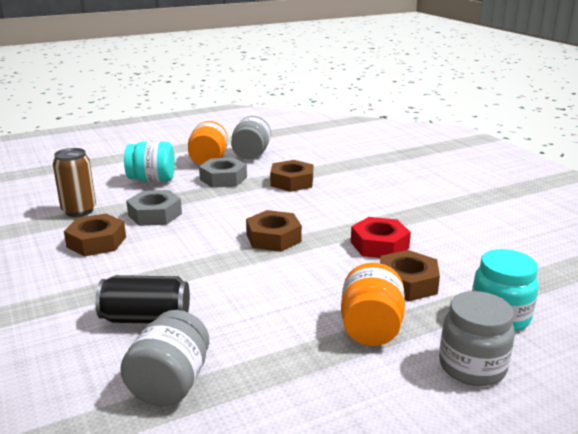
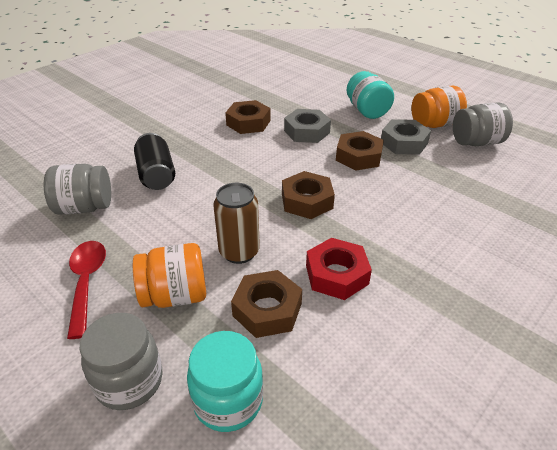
camera: 70 degrees right, 15 degrees up
brown can [53,148,96,217] -> brown can moved to [213,183,260,264]
brown nut [270,160,313,192] -> brown nut moved to [336,131,384,171]
none -> red spoon [67,241,106,339]

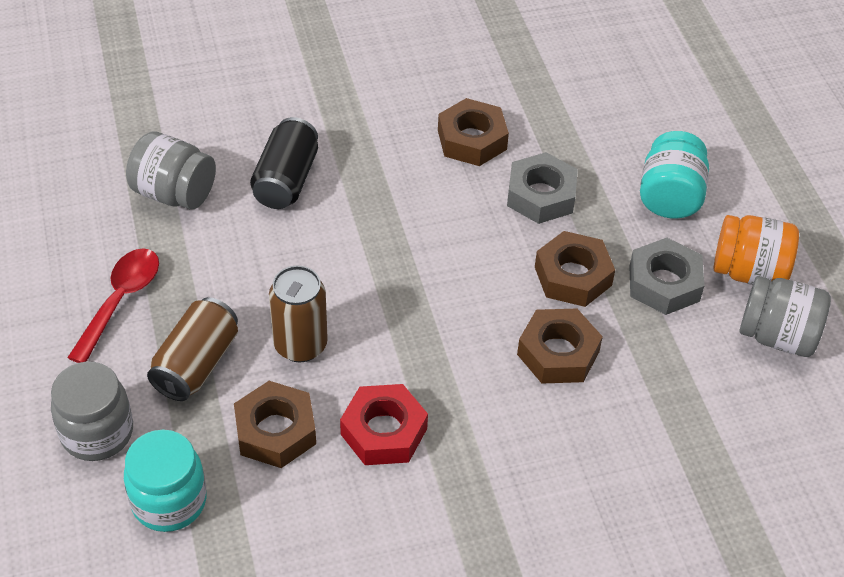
camera: 30 degrees right, 10 degrees up
orange jar [133,243,206,308] -> brown can [147,297,238,401]
brown nut [282,171,335,219] -> brown nut moved to [517,309,603,383]

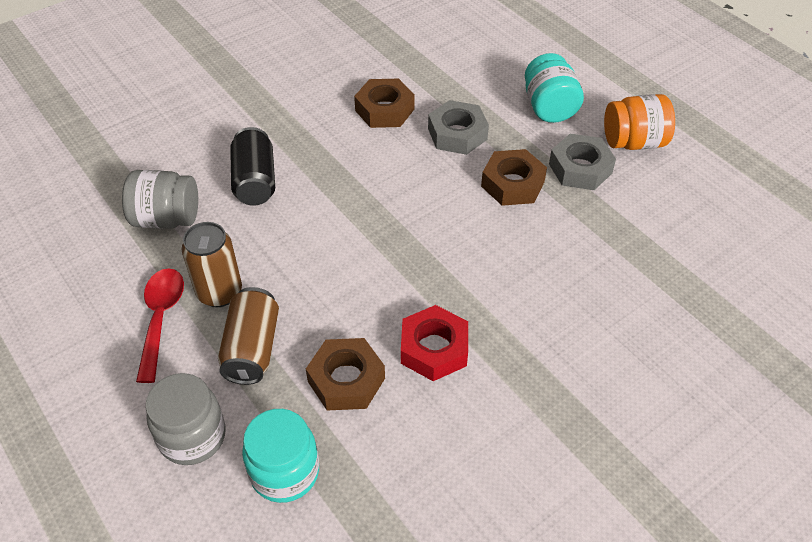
camera: 20 degrees left, 0 degrees up
brown can [269,265,328,362] -> brown can moved to [182,222,242,307]
brown nut [517,309,603,383] -> none
grey jar [739,276,831,357] -> none

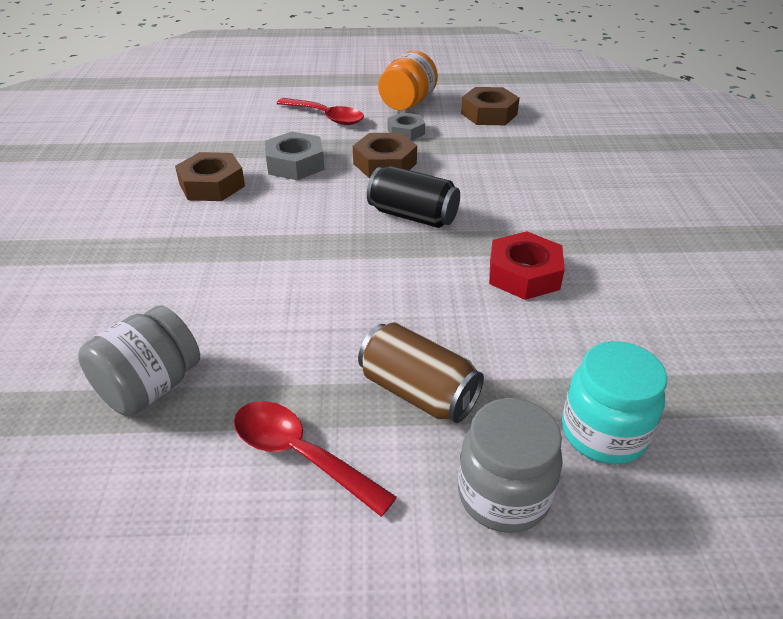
camera: 55 degrees left, 10 degrees down
brown can [182,222,242,307] -> none
black can [230,127,275,206] -> black can moved to [367,166,460,228]
brown nut [306,338,385,410] -> brown nut moved to [461,87,520,125]
turquoise jar [525,53,584,123] -> red spoon [276,98,364,125]
grey nut [549,134,616,190] -> grey nut [388,112,425,141], size x0.66

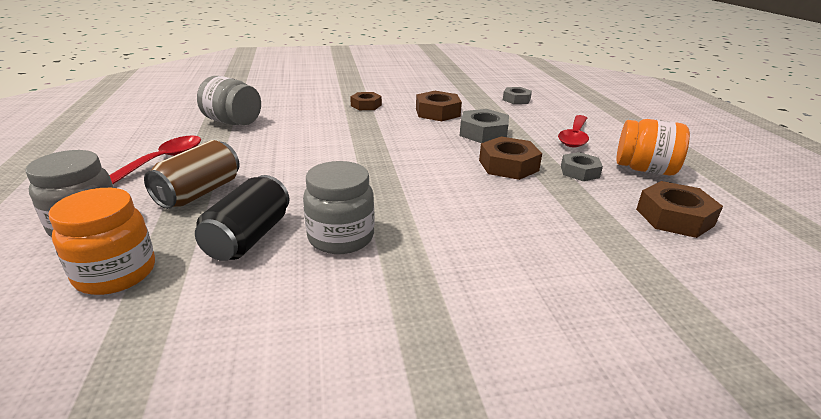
camera: 80 degrees right, 10 degrees down
black can [367,166,460,228] -> black can moved to [195,175,290,261]
red nut [489,231,565,300] -> grey jar [303,161,375,254]
turquoise jar [562,341,667,465] -> orange jar [49,188,155,295]
none -> brown nut [350,92,382,110]
none -> grey nut [503,87,532,104]

